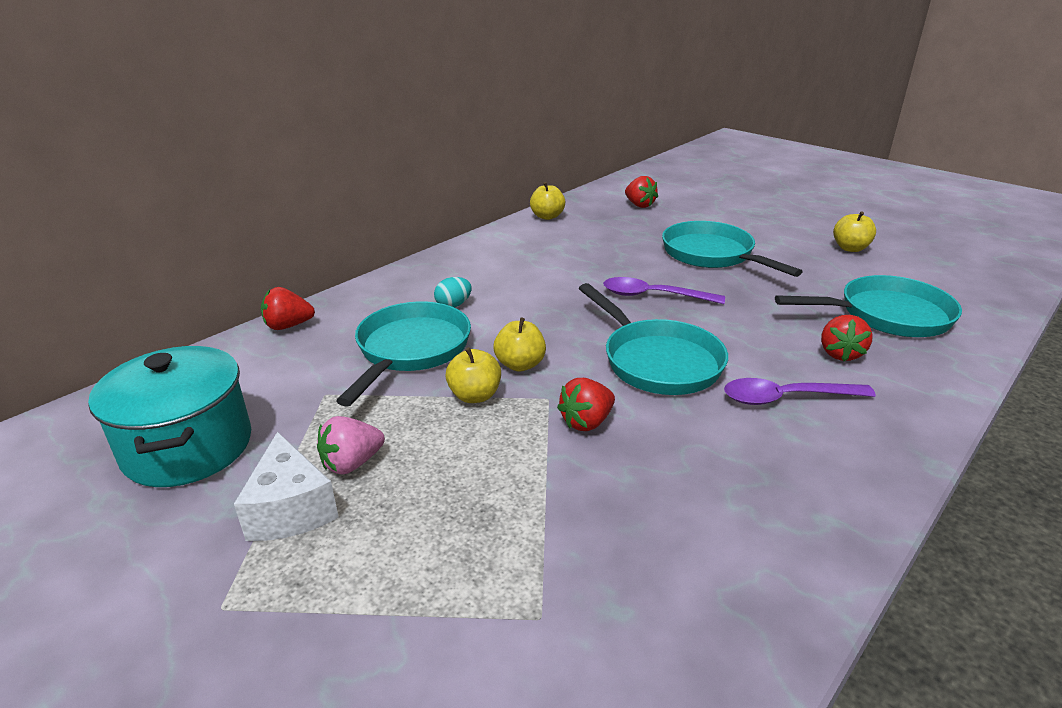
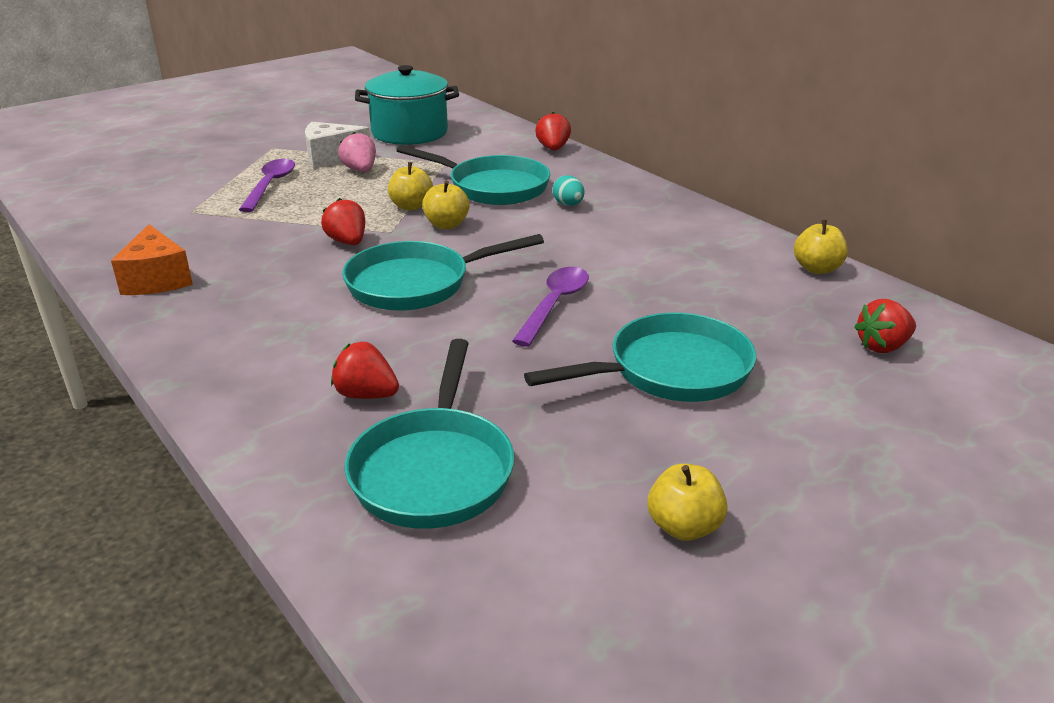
camera: 100 degrees right, 0 degrees up
purple spoon [724,378,876,405] -> purple spoon moved to [239,159,295,212]
none -> orange cheese [111,224,193,295]

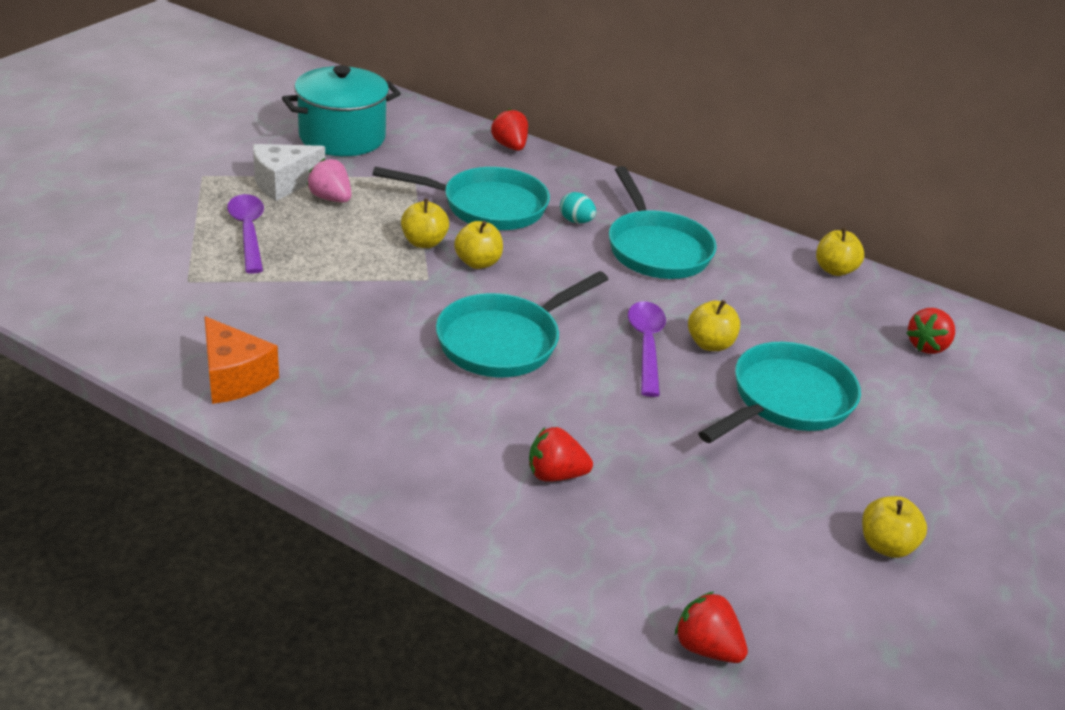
camera: 25 degrees left, 5 degrees up
red strawberry [321,198,365,245] -> red strawberry moved to [675,592,748,663]
turquoise pan [345,339,514,529] -> turquoise pan moved to [609,166,717,279]
none -> yellow apple [688,300,740,351]

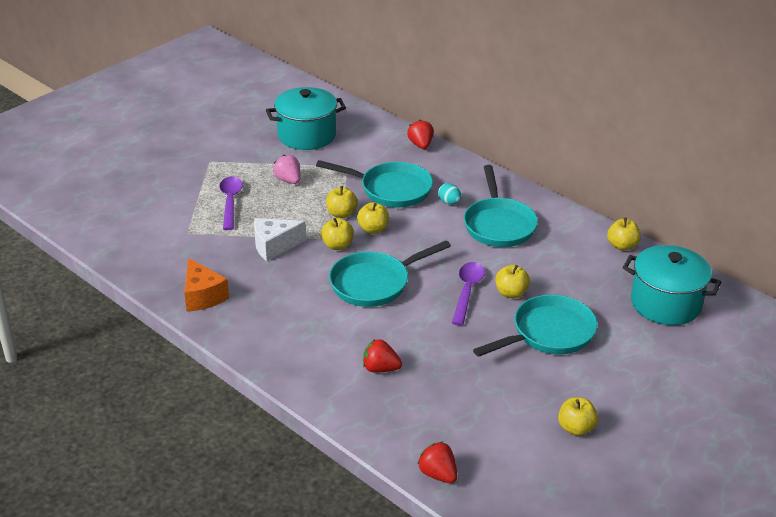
camera: 15 degrees right, 0 degrees up
white cheese [253,144,325,201] -> white cheese moved to [254,218,306,261]
red strawberry [906,308,955,354] -> turquoise pot [623,245,721,325]
none -> yellow apple [321,218,354,250]

